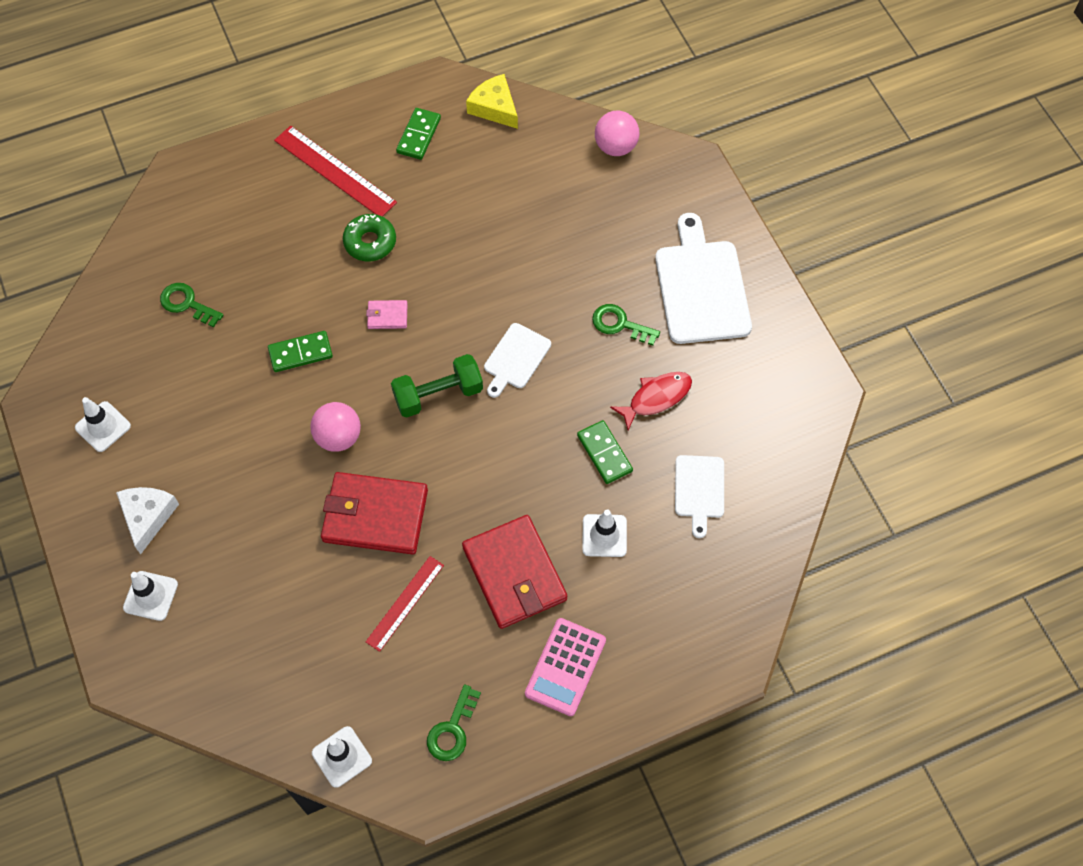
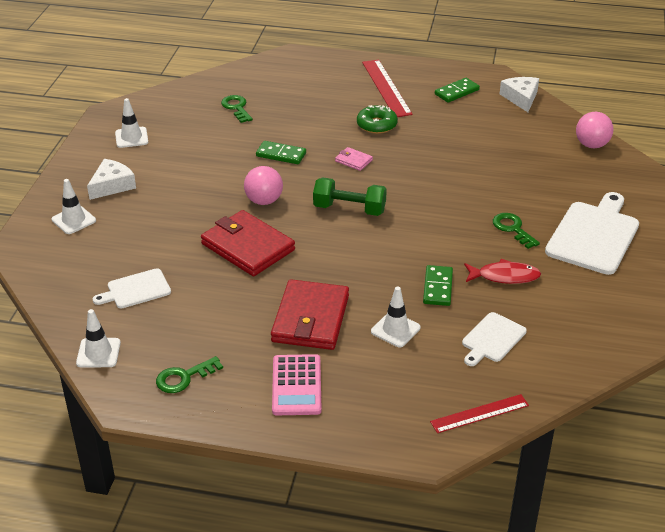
camera: 35 degrees right, 25 degrees down
red ruler [365,556,444,652] -> red ruler moved to [430,394,529,433]
yellow cheese [466,74,518,129] -> white cheese [500,77,539,112]
white cutting board [484,323,551,398] -> white cutting board moved to [93,268,171,308]
pink calculator [525,618,606,716] -> pink calculator turned 60 degrees counterclockwise [272,354,322,415]

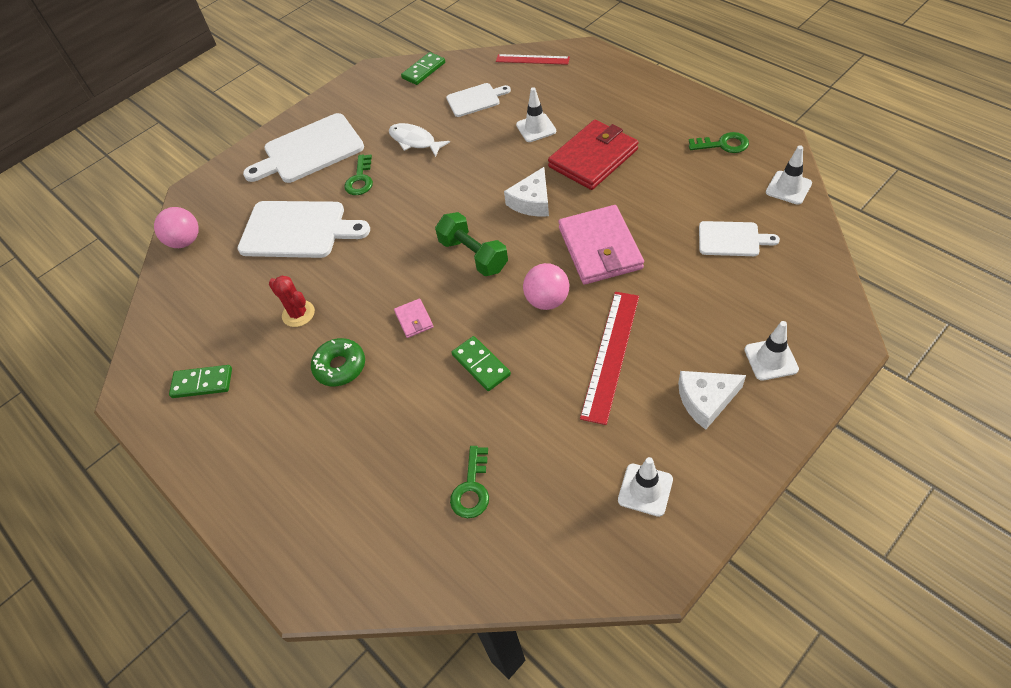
camera: 140 degrees left, 15 degrees up
red wallet [201,210,295,276] -> pink wallet [558,205,644,284]
pink calculator [272,354,322,415] -> none
red ruler [362,59,413,117] -> red ruler moved to [580,292,639,425]
green domino [423,265,453,306] -> green domino moved to [401,52,445,85]
red fish [464,259,541,284] -> white fish [389,123,450,157]
white cheese [500,77,539,112] -> white cheese moved to [504,167,549,217]
none -> white cutting board [237,201,370,258]
none -> red cactus [269,275,315,327]

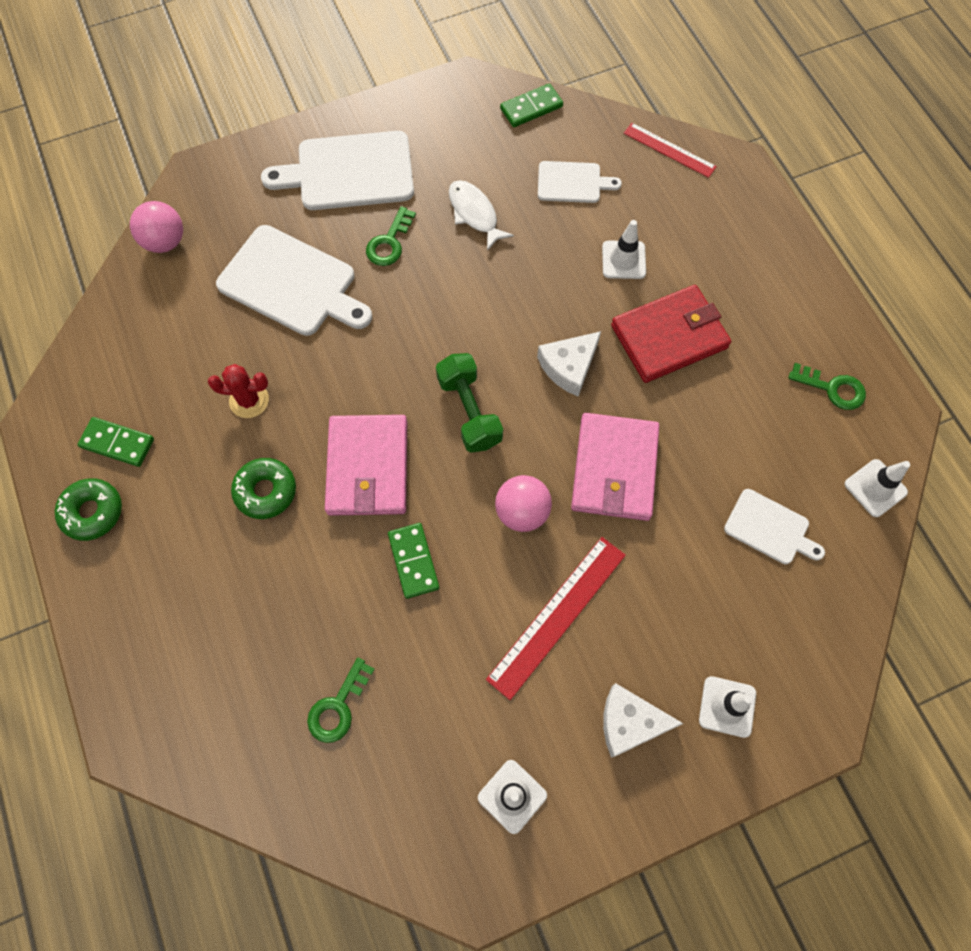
camera: 15 degrees right, 15 degrees up
red cactus [269,275,315,327] -> red cactus turned 60 degrees counterclockwise [208,364,269,418]
pink wallet [394,298,433,338] -> pink wallet [325,415,407,516], size x2.27
none -> green donut [55,479,122,541]

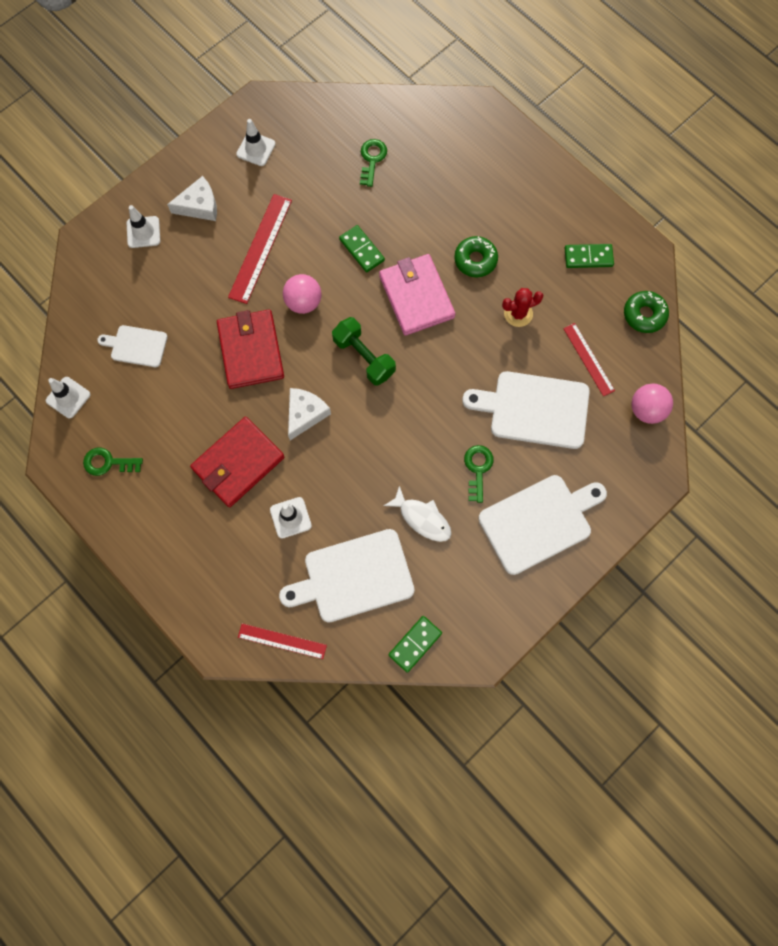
camera: 160 degrees right, 5 degrees up
green donut [55,479,122,541] -> green donut moved to [624,291,669,333]
white cutting board [538,161,622,203] -> white cutting board [279,529,415,623], size x1.80
pink wallet [571,413,659,521] -> red wallet [217,309,284,389]
none -> red ruler [563,323,615,396]

